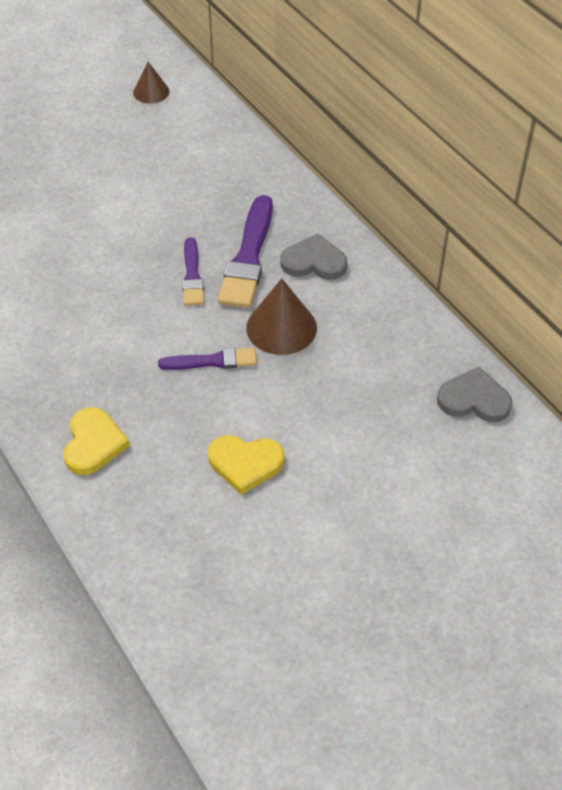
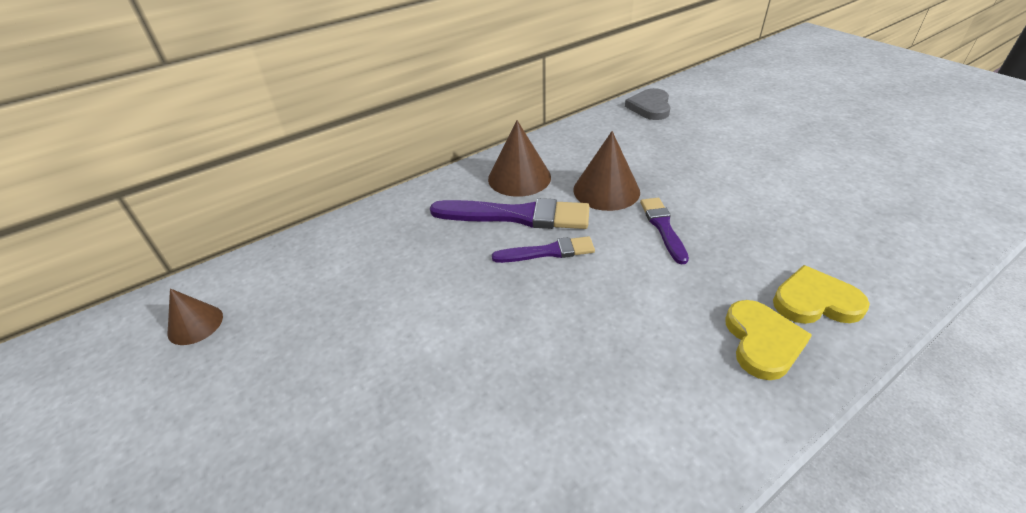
camera: 90 degrees left, 10 degrees down
yellow heart [208,435,284,495] -> yellow heart moved to [726,300,812,380]
grey heart [281,233,348,280] -> brown cone [488,120,551,197]

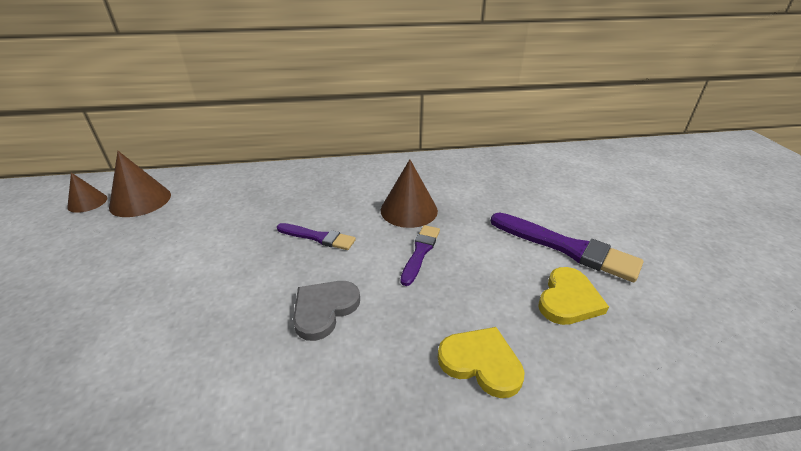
camera: 25 degrees right, 5 degrees down
purple brush [430,198,590,229] -> purple brush moved to [491,212,644,282]
brown cone [488,120,551,197] -> brown cone moved to [109,151,171,217]
grey heart [625,88,671,120] -> grey heart moved to [293,281,360,341]
yellow heart [726,300,812,380] -> yellow heart moved to [538,267,609,325]

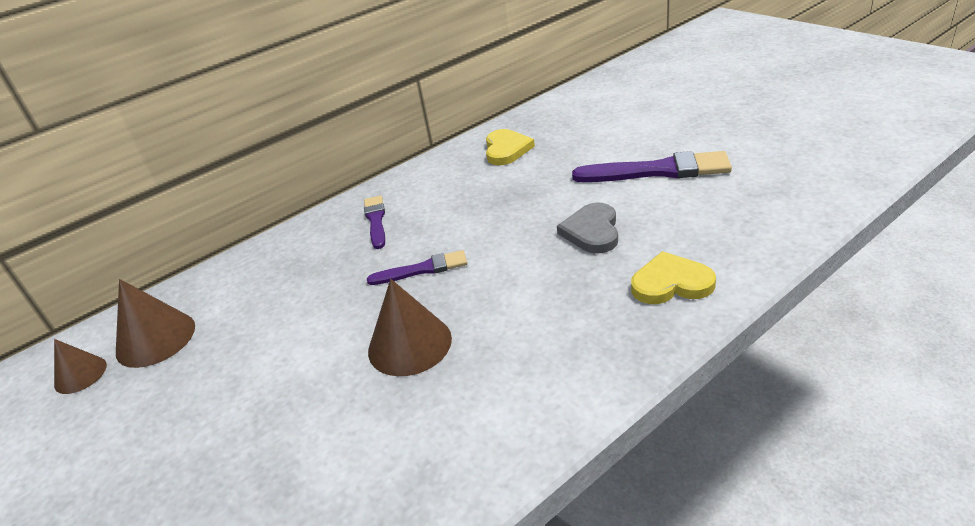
camera: 25 degrees left, 0 degrees up
grey heart [293,281,360,341] -> grey heart moved to [557,203,618,253]
brown cone [381,159,438,228] -> brown cone moved to [368,279,452,376]
purple brush [400,225,440,286] -> purple brush moved to [364,196,385,249]
yellow heart [538,267,609,325] -> yellow heart moved to [486,129,535,165]

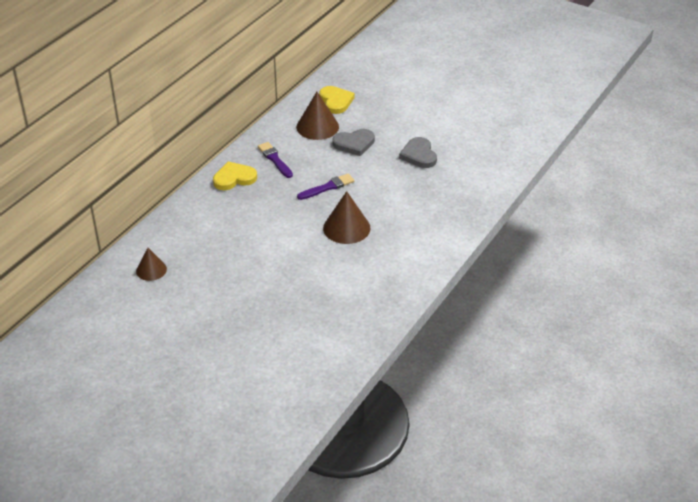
camera: 25 degrees left, 5 degrees up
brown cone [116,279,195,368] -> brown cone moved to [296,92,339,140]
purple brush [572,151,732,182] -> none
yellow heart [631,251,716,304] -> yellow heart moved to [213,161,257,190]
none -> grey heart [332,129,375,156]

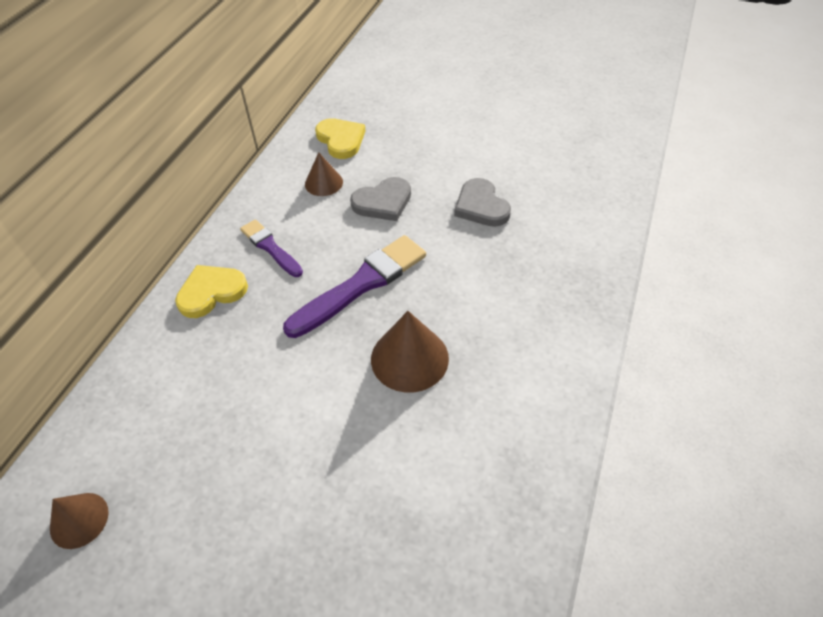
camera: 10 degrees left, 10 degrees up
brown cone [296,92,339,140] -> brown cone [305,152,343,196], size x0.62
purple brush [297,173,354,200] -> purple brush [283,235,426,338], size x1.71

